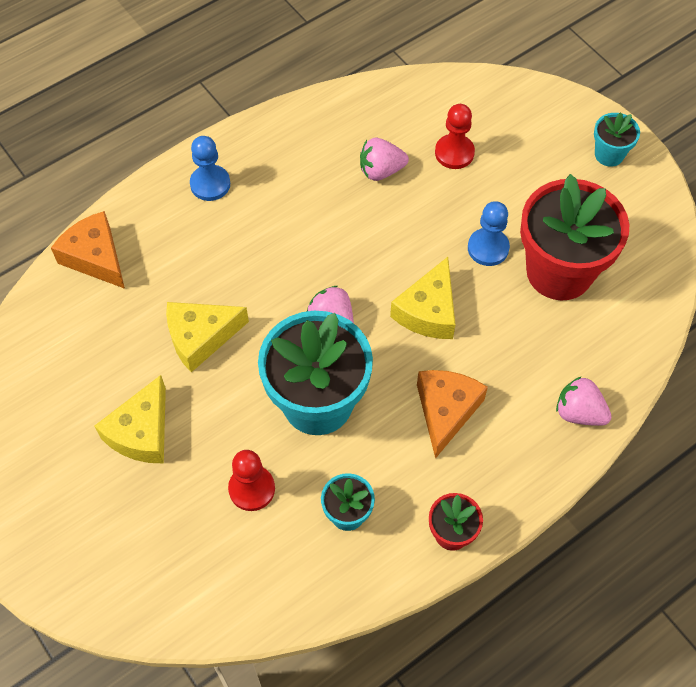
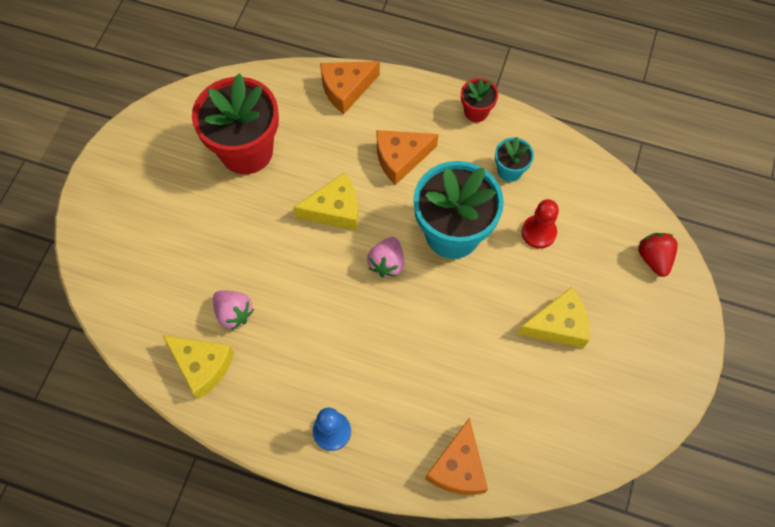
camera: 125 degrees left, 5 degrees up
yellow cheese [166,302,249,372] -> yellow cheese moved to [163,335,234,399]
red pawn [435,104,475,169] -> none
blue pawn [468,201,510,266] -> none
pink strawberry [556,376,612,426] -> orange cheese [320,61,380,114]
turquoise flower pot [594,112,640,167] -> none
none -> red strawberry [638,233,678,277]

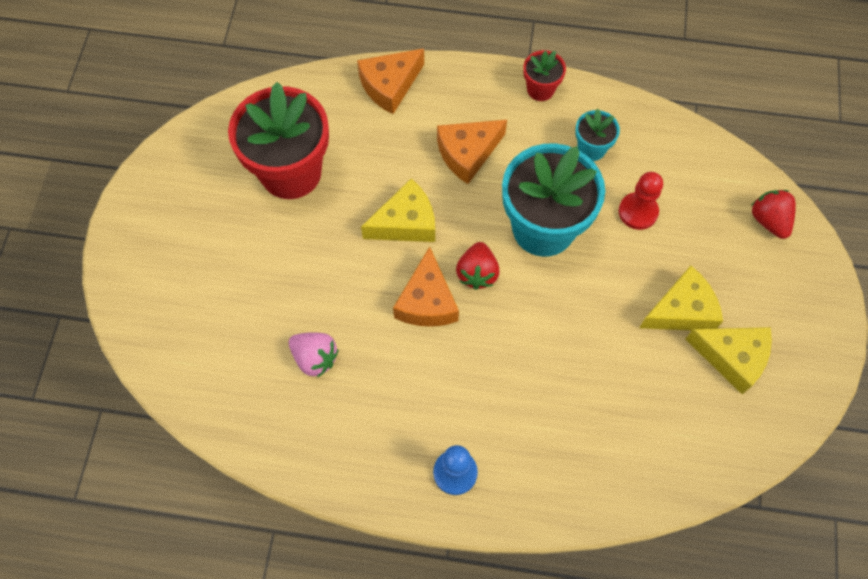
camera: 10 degrees left, 0 degrees up
yellow cheese [163,335,234,399] -> yellow cheese moved to [685,327,772,394]
pink strawberry [367,237,404,277] -> red strawberry [456,242,500,290]
orange cheese [425,418,488,495] -> orange cheese moved to [393,246,459,327]

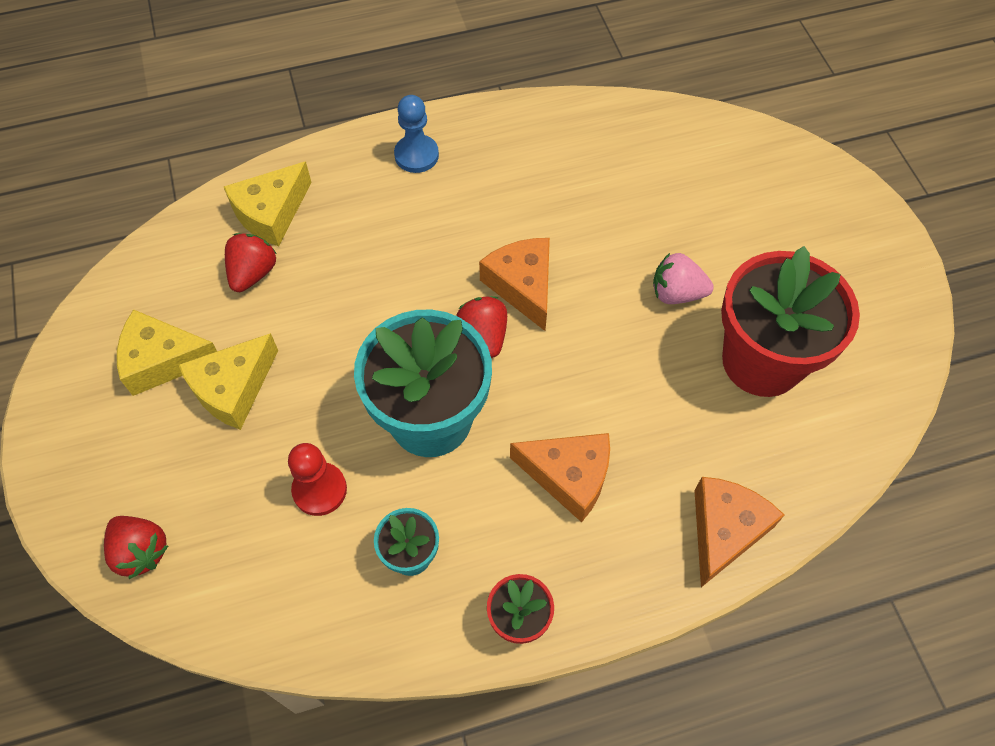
camera: 155 degrees right, 5 degrees down
pink strawberry [289,332,339,378] -> pink strawberry moved to [653,253,714,304]
yellow cheese [361,178,435,242] -> yellow cheese moved to [224,161,311,246]
orange cheese [437,120,507,184] -> orange cheese turned 75 degrees clockwise [510,433,610,522]
none -> red strawberry [225,233,277,292]

